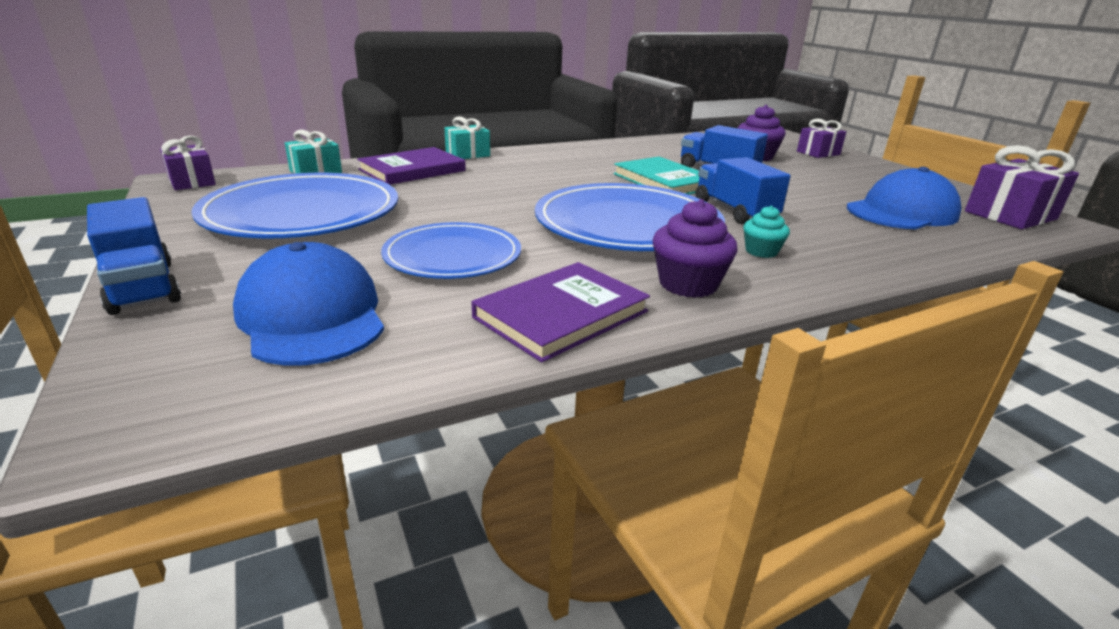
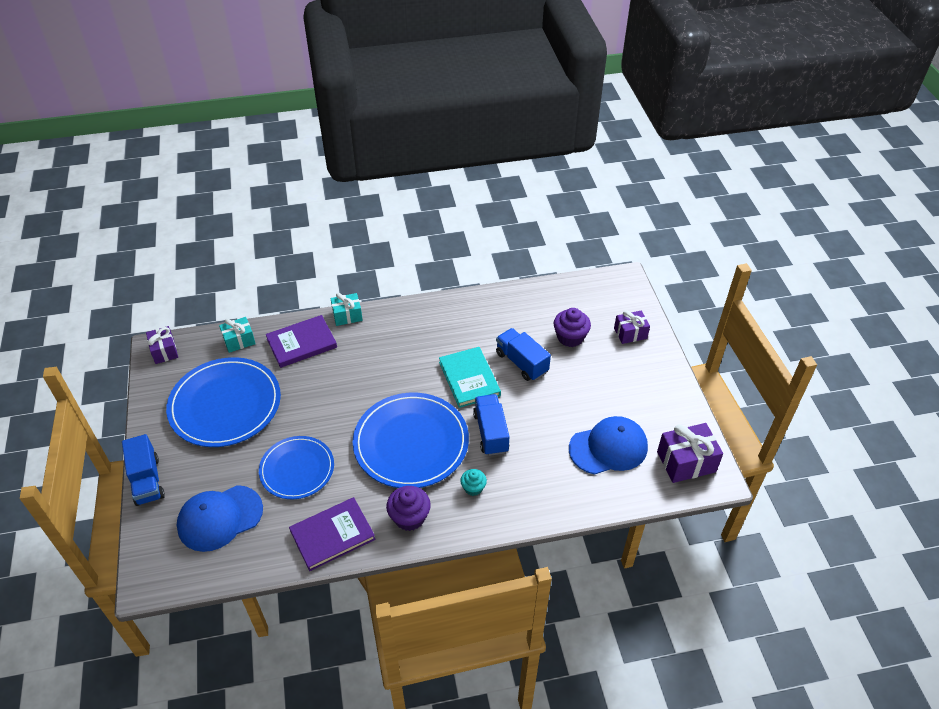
camera: 15 degrees right, 20 degrees up
blue cap [233,242,384,366] -> blue cap turned 105 degrees counterclockwise [177,485,263,552]

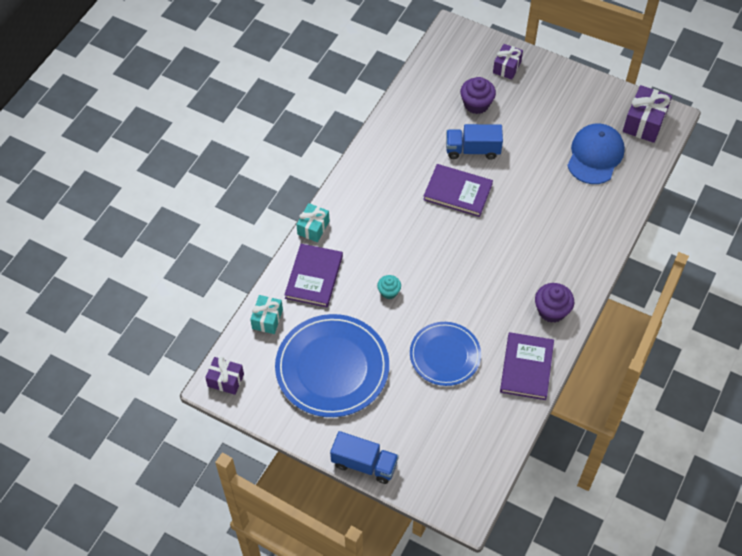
camera: 50 degrees left, 10 degrees up
blue cap [177,485,263,552] -> none
blue plate [353,393,469,488] -> none
turquoise book [439,347,501,408] -> purple book [423,164,493,217]
turquoise cupcake [460,469,487,496] -> turquoise cupcake moved to [377,275,401,299]
blue truck [473,394,509,456] -> none

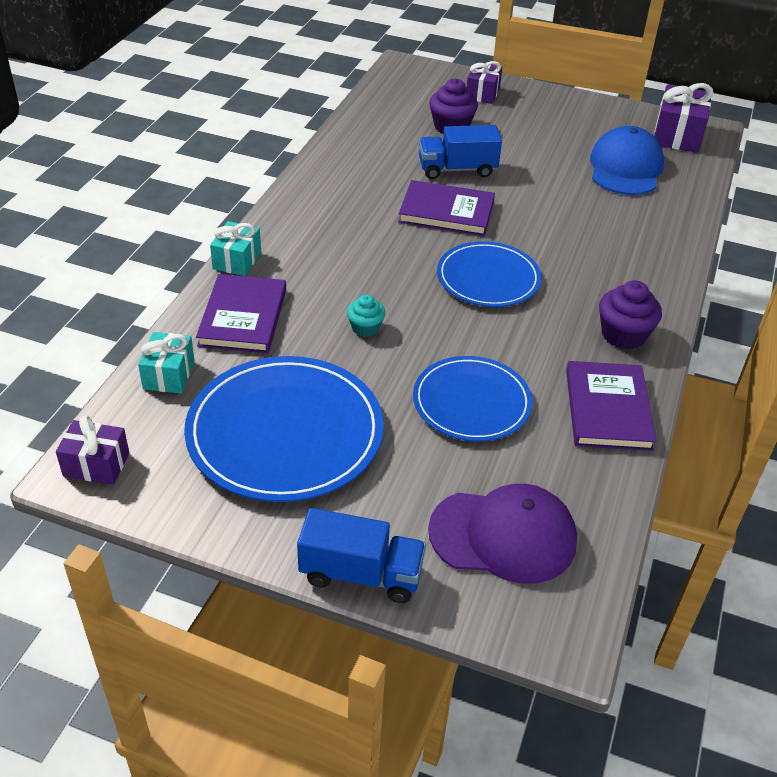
camera: 10 degrees left, 15 degrees down
none -> purple cap [428,484,577,584]
none -> blue plate [437,241,541,307]

